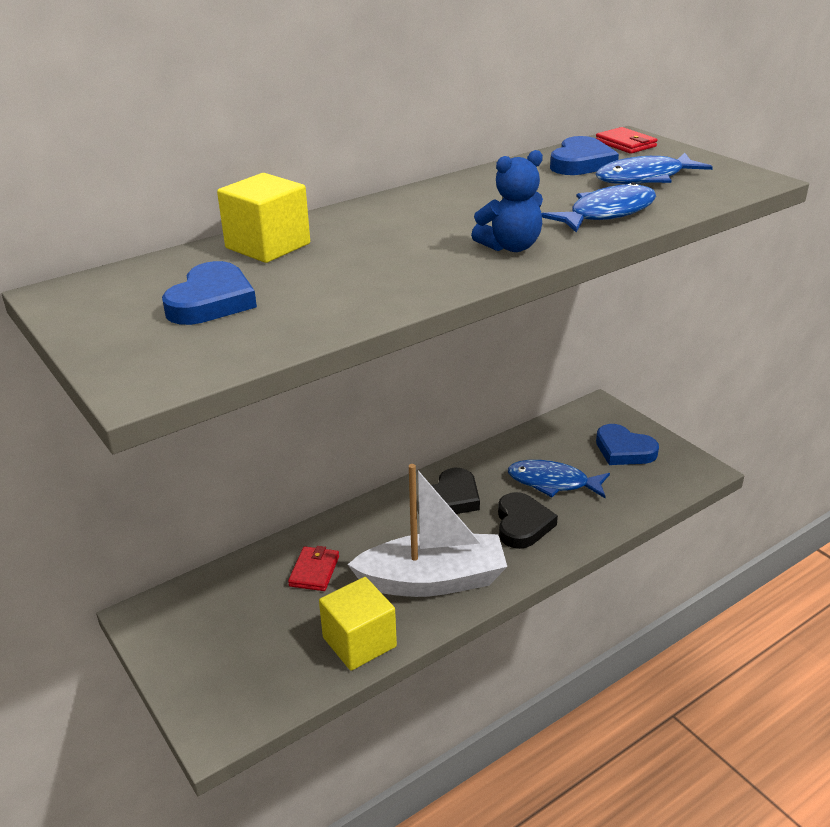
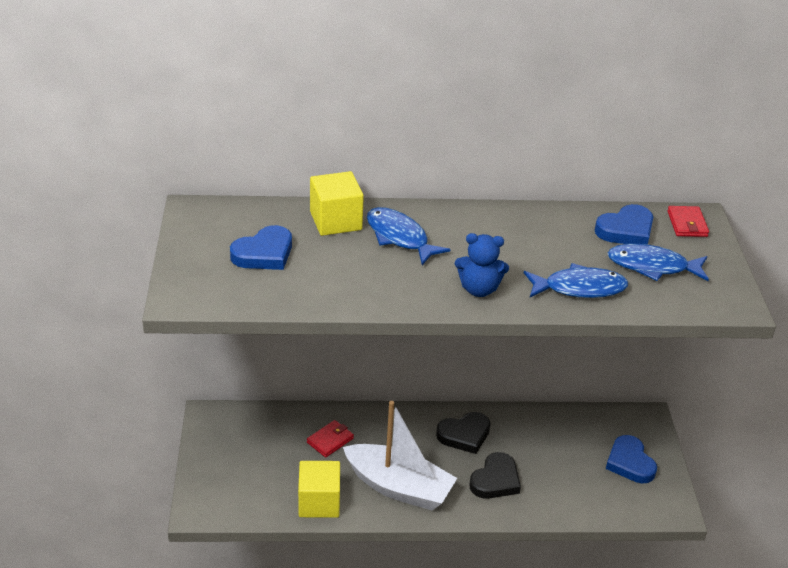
camera: 30 degrees right, 5 degrees up
blue fish [507,460,610,498] -> blue fish moved to [367,207,451,265]

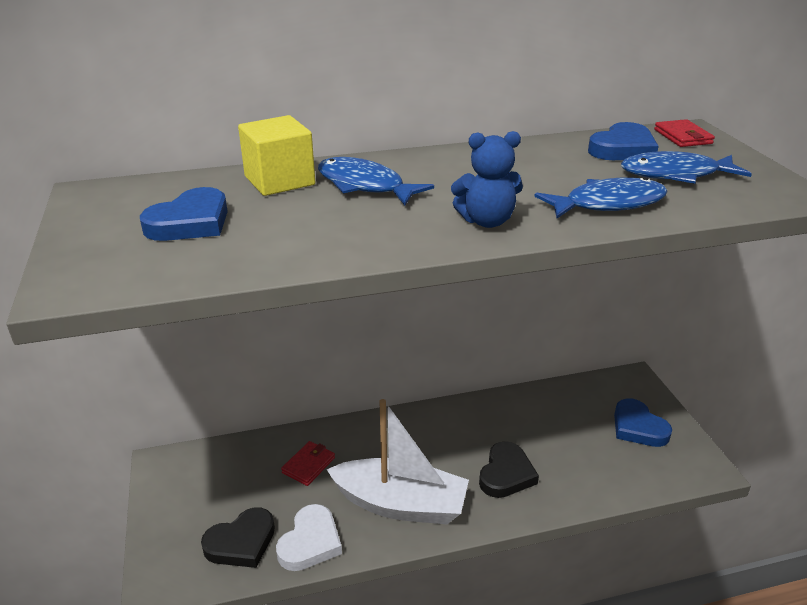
camera: 10 degrees left, 5 degrees down
yellow cube [298,461,340,518] -> white heart [276,504,342,571]
black heart [436,412,490,454] -> black heart moved to [201,507,275,568]

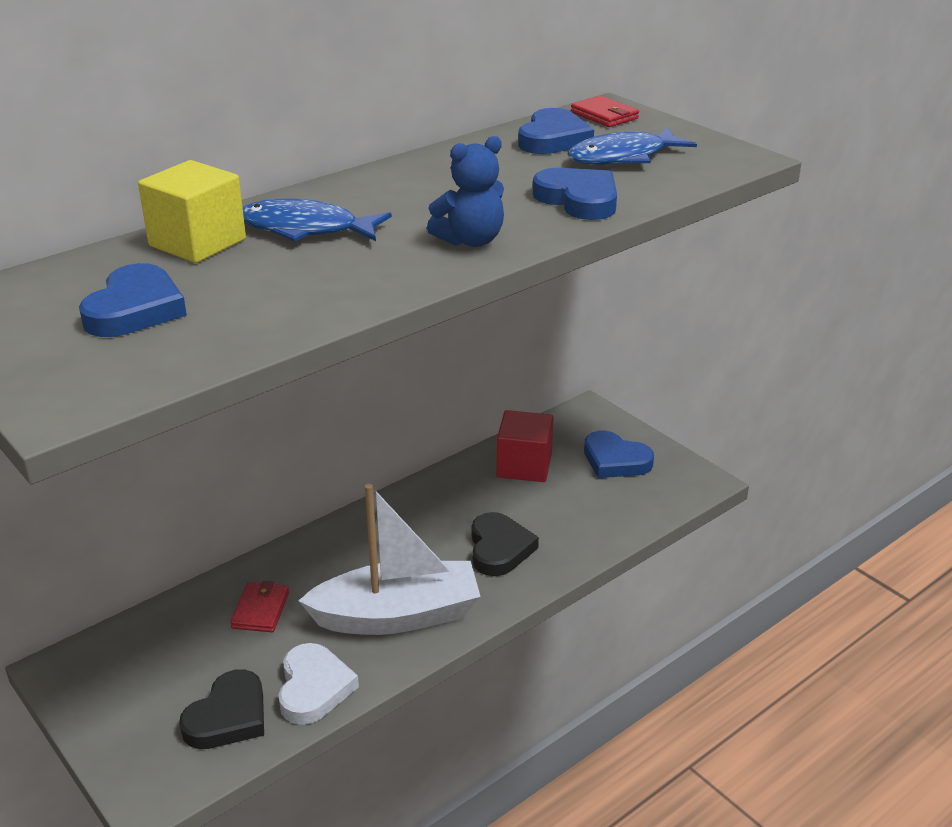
camera: 25 degrees left, 0 degrees up
blue fish [534,177,668,218] -> blue heart [533,168,617,220]
none -> red cube [496,410,554,482]

